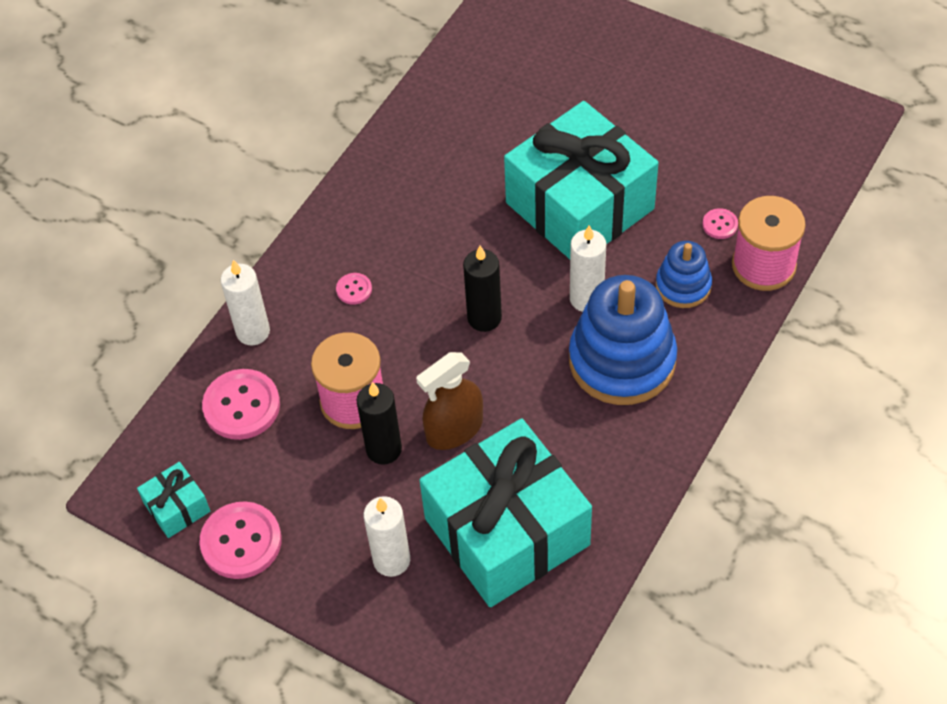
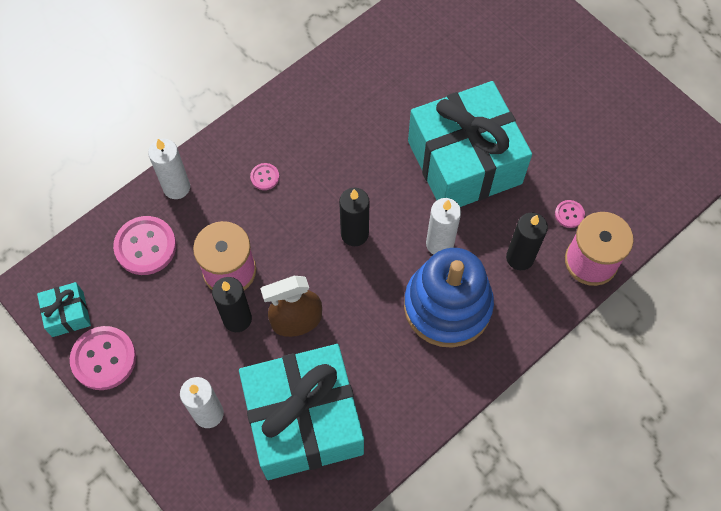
camera: 15 degrees right, 10 degrees up
blue stacking toy [656,241,712,308] -> black candle [506,212,548,270]

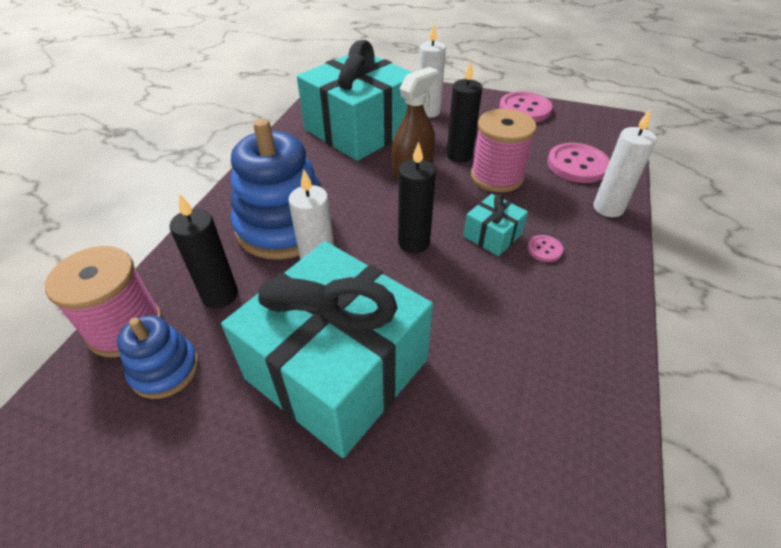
camera: 150 degrees right, 20 degrees down
turquoise gift [37,282,91,337] -> turquoise gift moved to [464,194,528,256]
pink button [555,200,585,228] -> blue stacking toy [117,315,199,399]

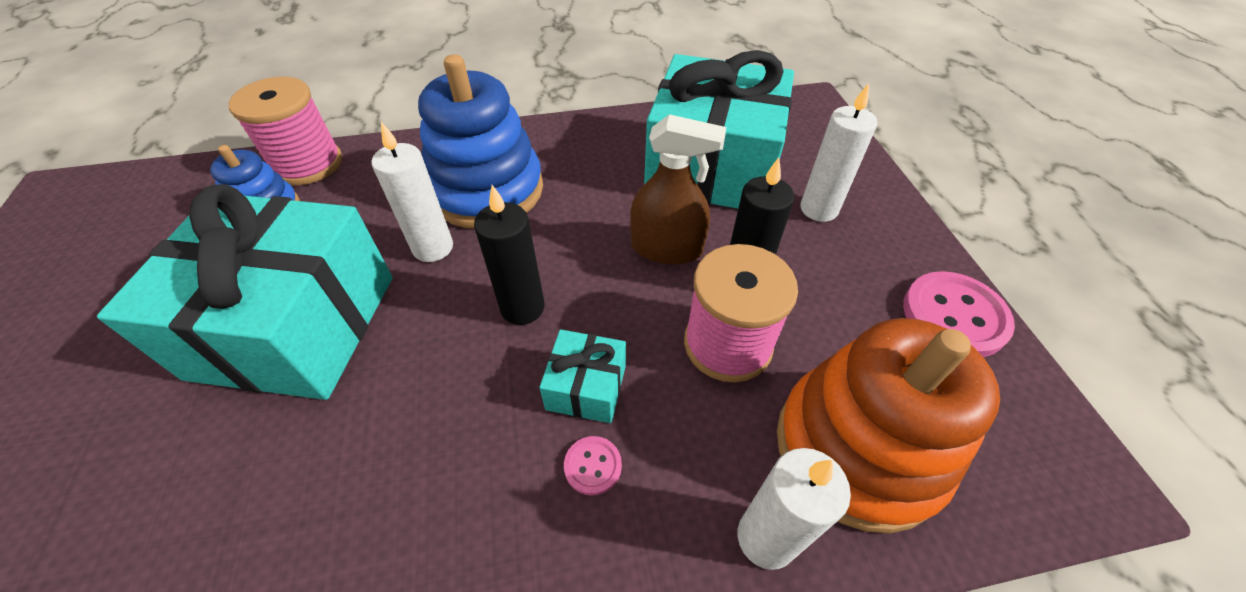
camera: 60 degrees right, 5 degrees up
black candle [170,193,238,308] -> none
pink button [547,143,610,183] -> orange stacking toy [777,318,1000,534]

